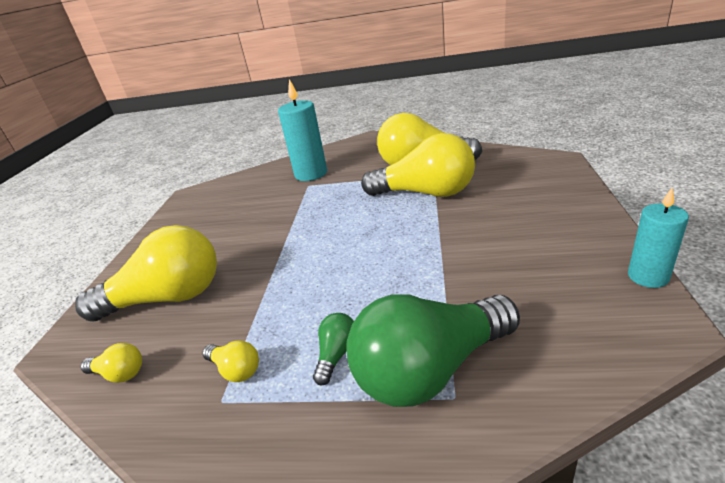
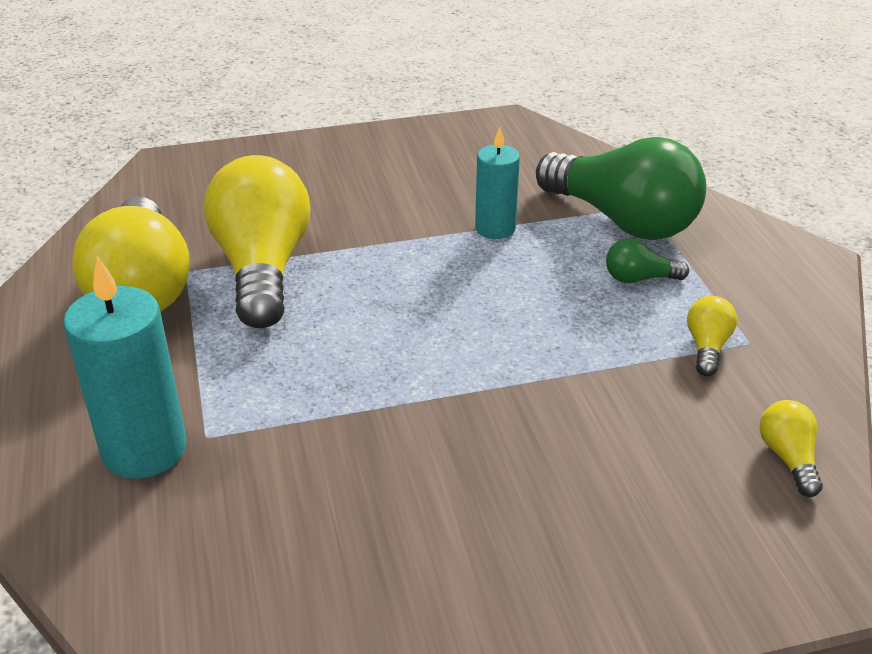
camera: 115 degrees left, 5 degrees up
yellow light bulb [75,225,217,322] -> none
turquoise candle [628,188,689,288] -> turquoise candle moved to [475,127,520,239]

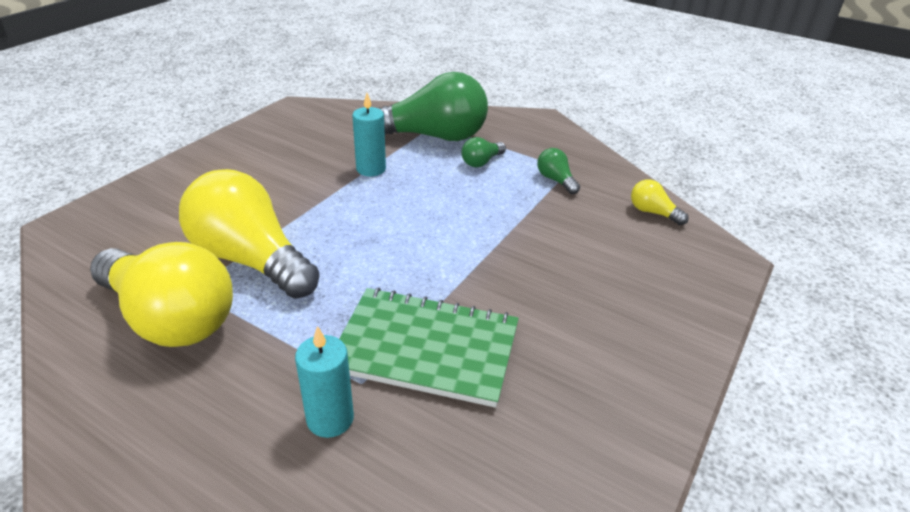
camera: 45 degrees left, 0 degrees up
turquoise candle [63,256,187,479] -> turquoise candle [295,326,354,438], size x0.63
yellow light bulb [687,296,737,376] -> green light bulb [537,148,580,194]
none -> green notebook [339,288,519,408]

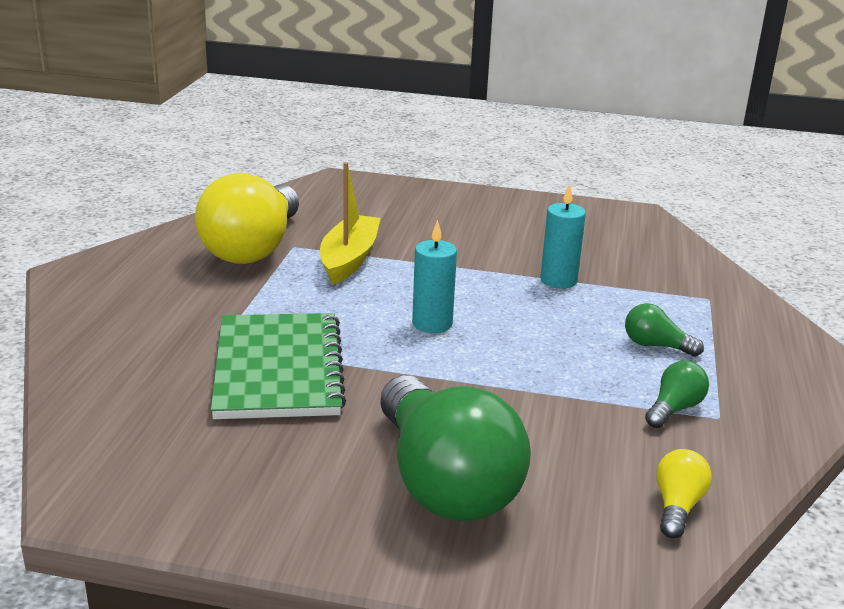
camera: 70 degrees right, 10 degrees down
yellow light bulb [179,169,320,299] -> yellow boat [320,162,381,284]
turquoise candle [295,326,354,438] -> turquoise candle moved to [412,220,457,333]
green light bulb [376,72,488,141] -> green light bulb moved to [380,376,531,521]

